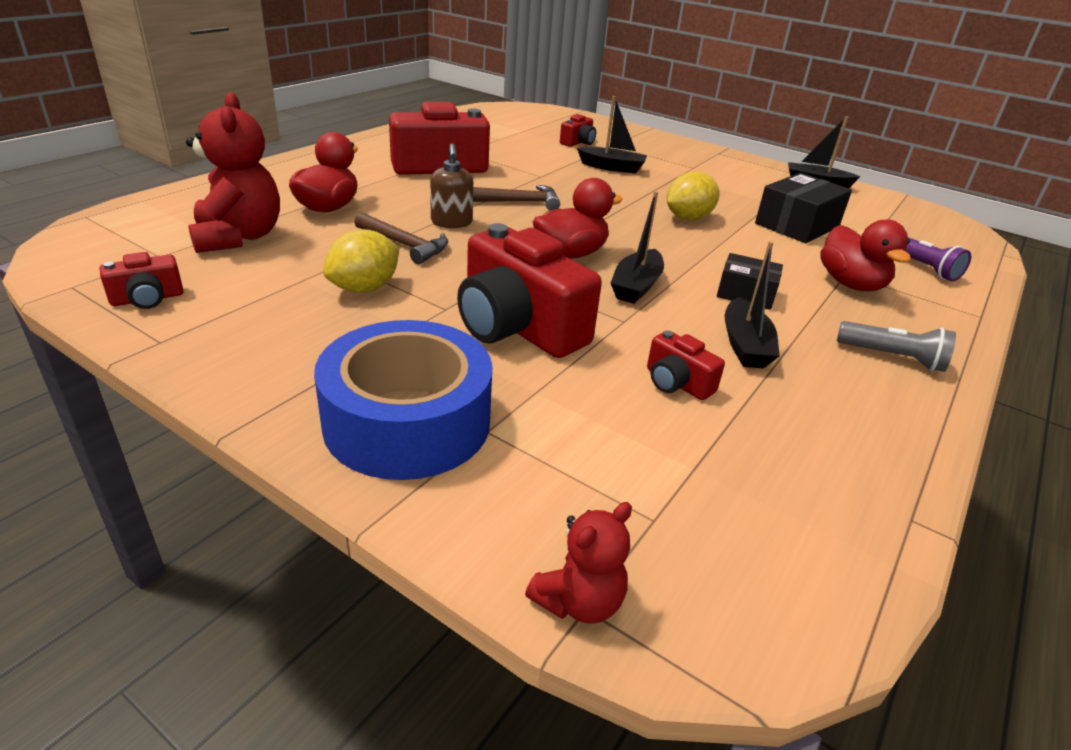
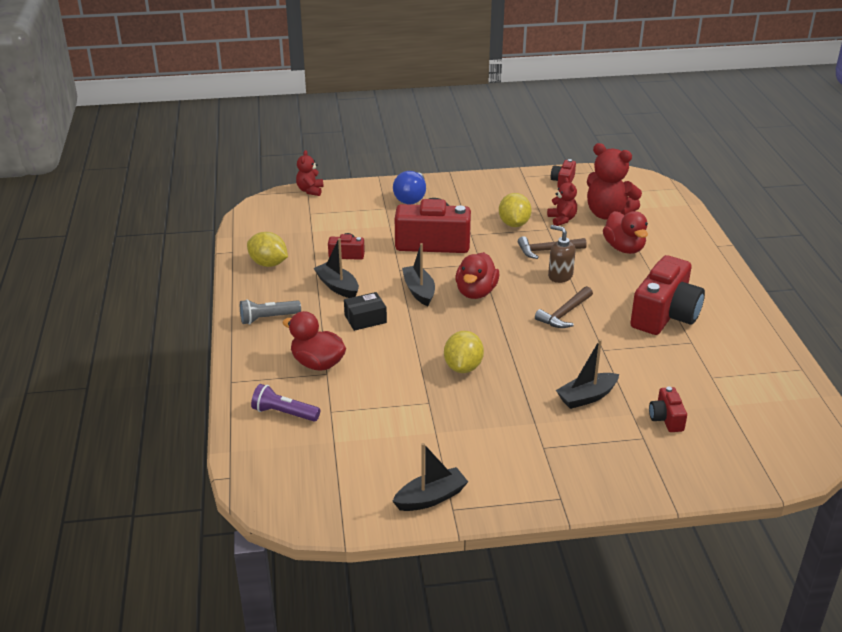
camera: 140 degrees right, 0 degrees up
blue tape [314,320,493,480] -> blue light bulb [393,171,426,204]
black box [755,173,852,243] -> none
none -> yellow lemon [247,232,288,267]
none -> red teddy bear [547,177,577,226]

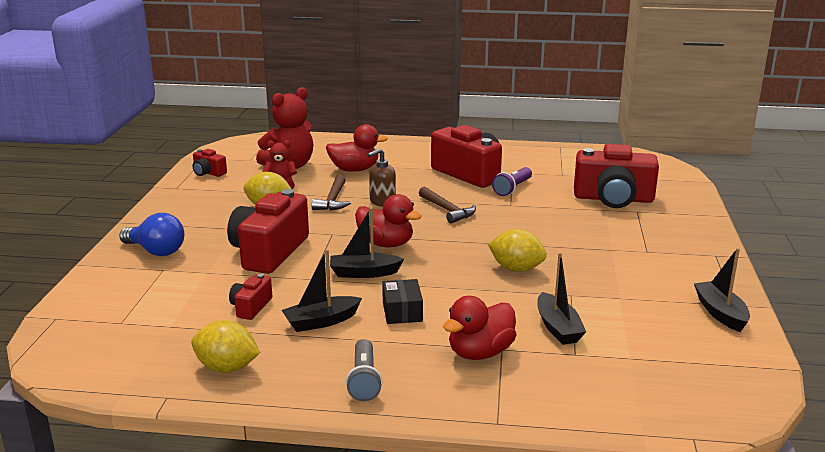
camera: 75 degrees left, 10 degrees down
yellow lemon [247,232,288,267] -> yellow lemon turned 60 degrees clockwise [191,320,260,373]
purple flashlight [251,384,320,422] -> purple flashlight moved to [492,167,532,196]
red teddy bear [296,150,323,196] -> none
black boat [556,339,619,409] -> black boat moved to [537,253,586,345]
red camera [649,386,687,432] -> red camera [574,144,659,208], size x2.13

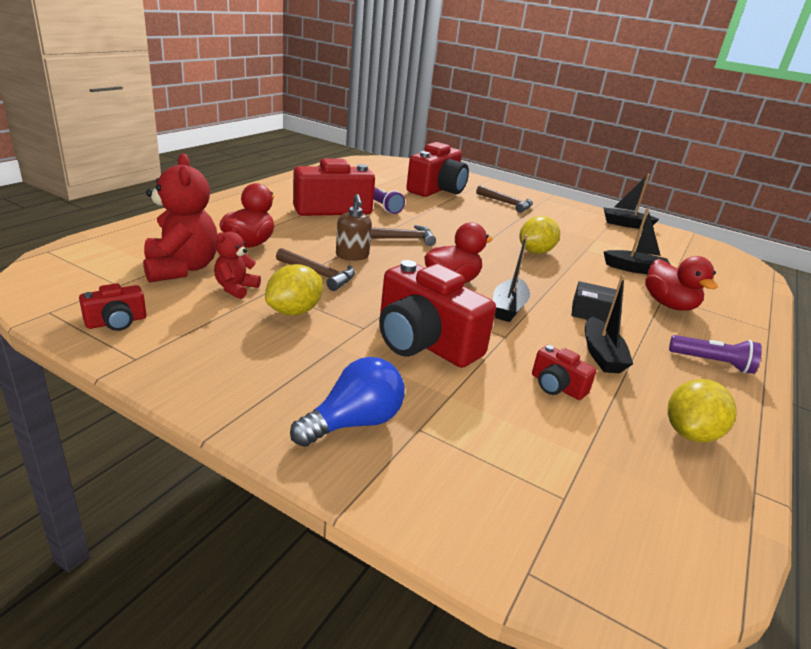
camera: 70 degrees left, 5 degrees up
grey flashlight [346,339,382,401] -> purple flashlight [669,335,762,374]
none -> brown hammer [476,185,533,213]

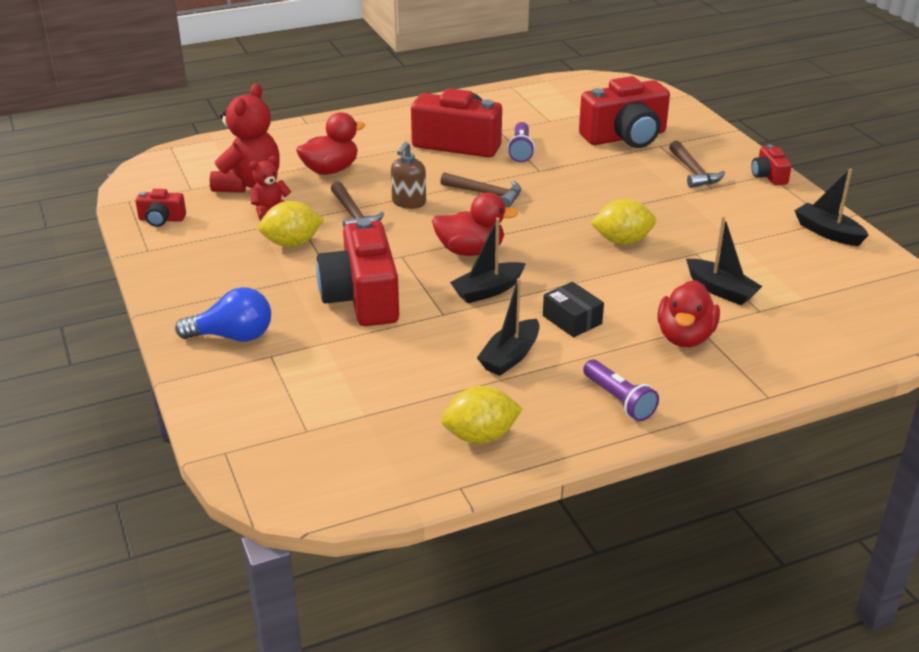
camera: 40 degrees right, 5 degrees up
red camera [532,345,597,400] -> red camera moved to [751,144,792,185]

